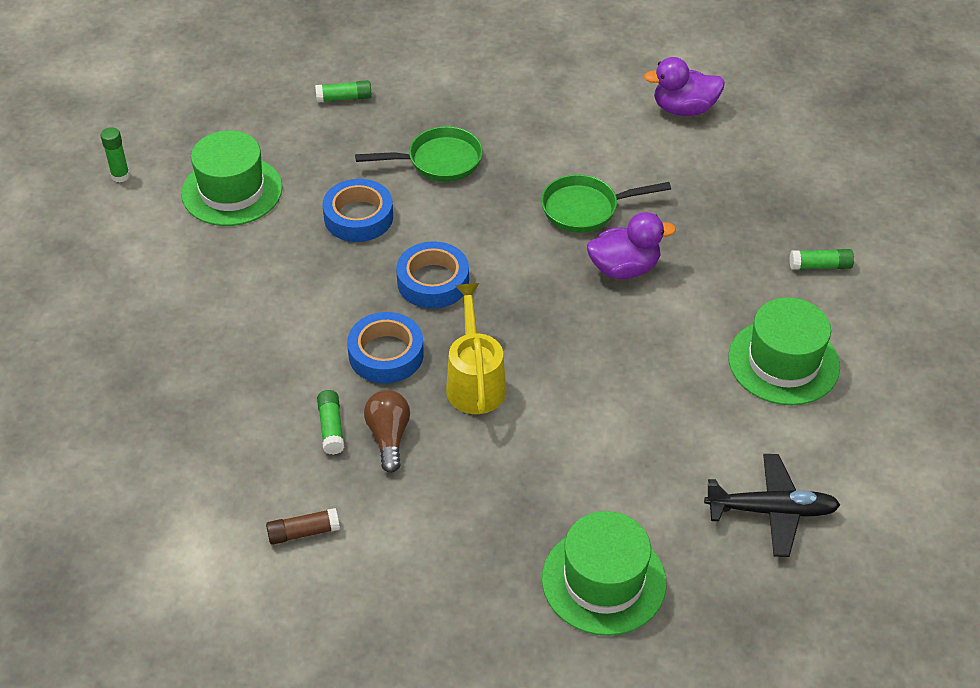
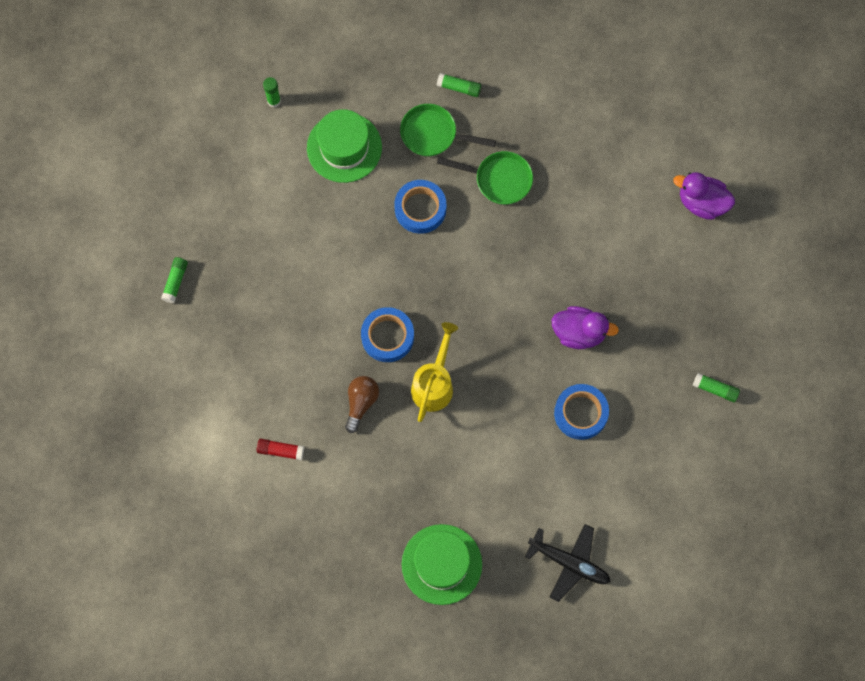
camera: 25 degrees right, 25 degrees up
brown glue stick [266,508,340,545] -> red glue stick [257,439,304,461]
green glue stick [317,390,345,455] -> green glue stick moved to [161,257,188,303]
blue tape [396,241,469,309] -> blue tape moved to [554,384,609,440]
green pan [541,174,671,233] -> green pan moved to [400,104,496,156]
green hat [728,297,840,405] -> none

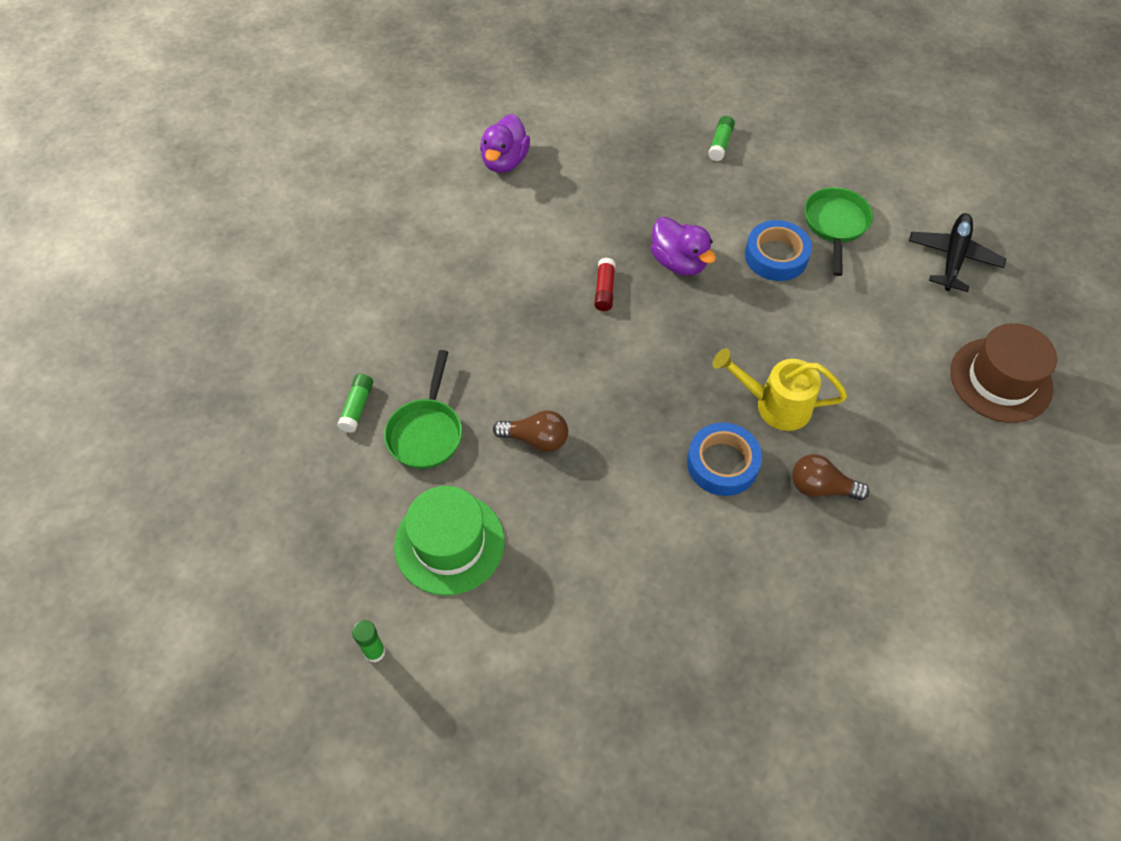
camera: 95 degrees left, 15 degrees down
green glue stick [161,257,188,303] -> none
red glue stick [257,439,304,461] -> red glue stick moved to [594,258,615,311]
blue tape [394,180,446,234] -> brown light bulb [493,410,568,452]
green hat [402,524,482,605] -> brown hat [950,323,1057,423]
green pan [437,151,533,205] -> green pan moved to [804,187,873,276]
purple duck [552,306,619,349] -> purple duck turned 135 degrees clockwise [651,217,716,275]

